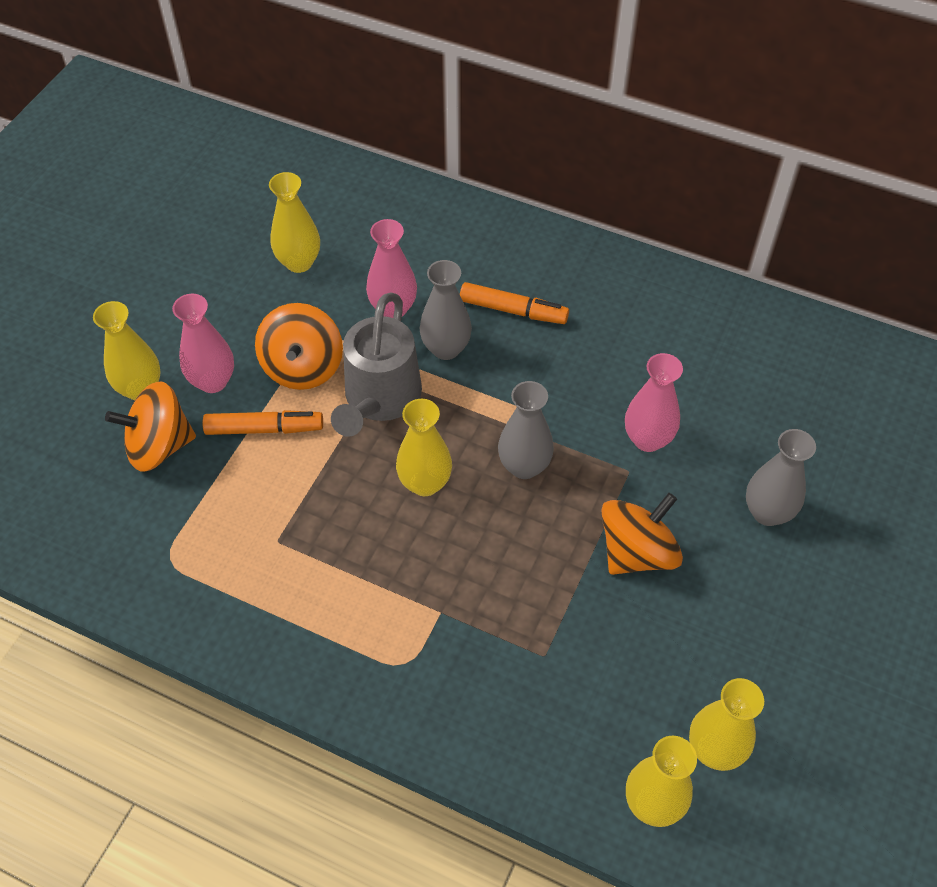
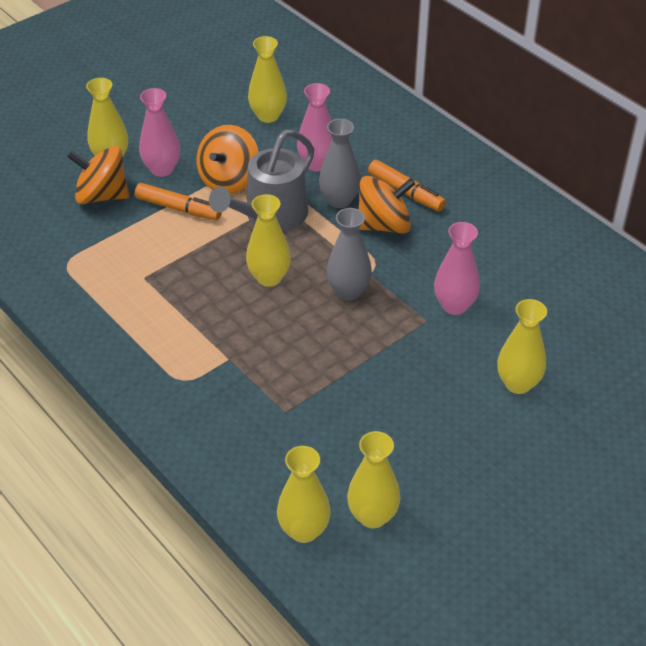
camera: 25 degrees right, 10 degrees down
orange spinning top [601,493,683,575] -> orange spinning top moved to [358,176,415,234]
grey vase [746,429,816,526] -> yellow vase [497,299,547,394]

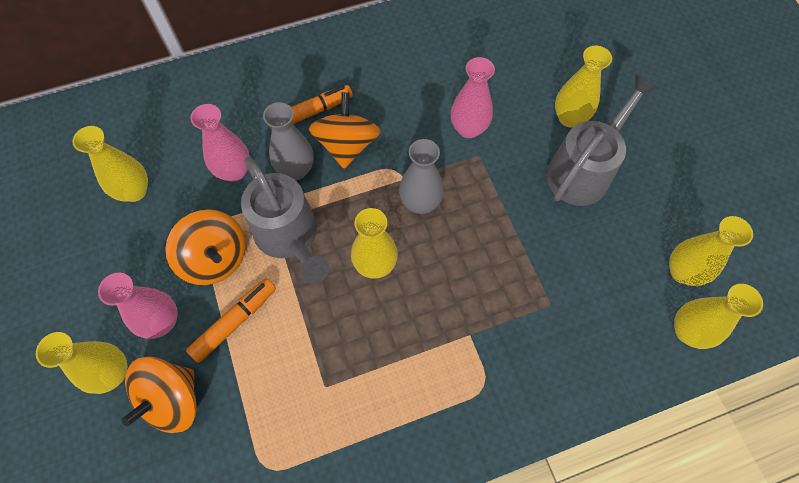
camera: 70 degrees left, 20 degrees up
none -> grey watering can [546,74,658,206]

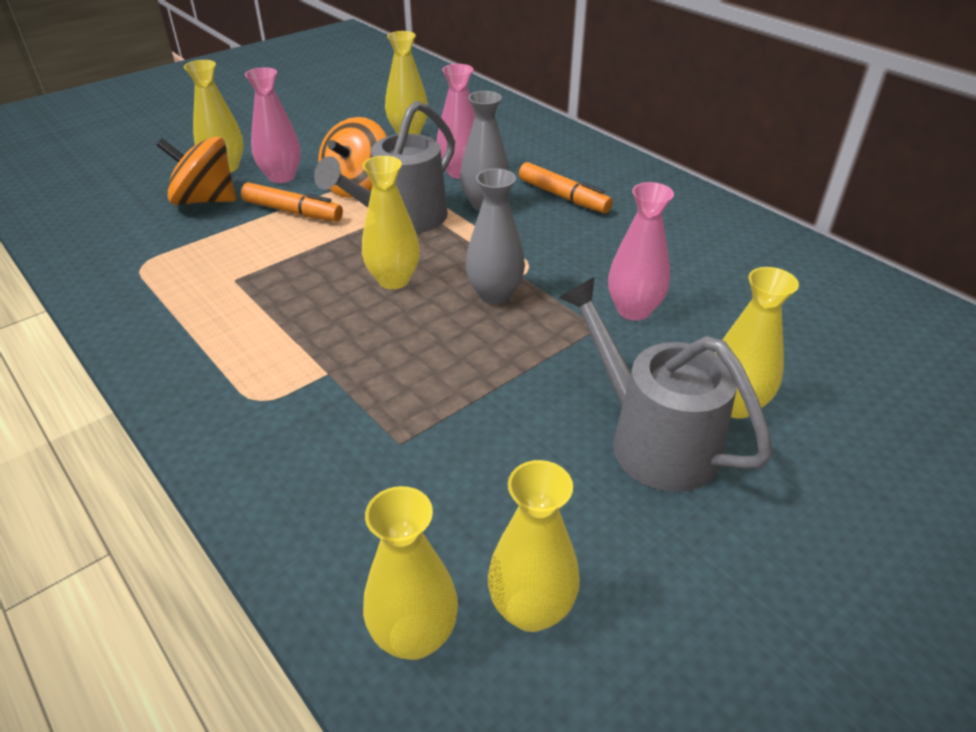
camera: 70 degrees right, 25 degrees down
orange spinning top [309,92,381,169] -> none
grey watering can [546,74,658,206] -> grey watering can turned 150 degrees counterclockwise [559,277,773,492]

